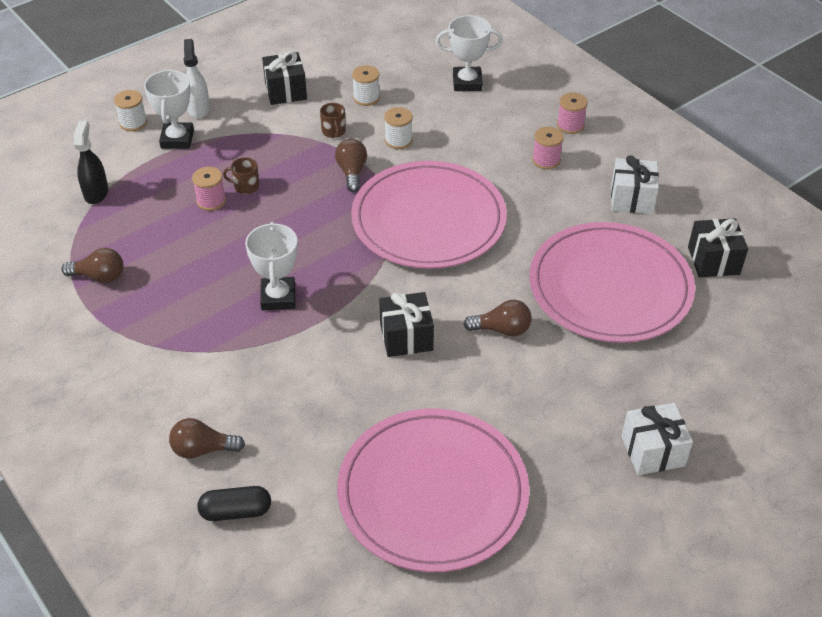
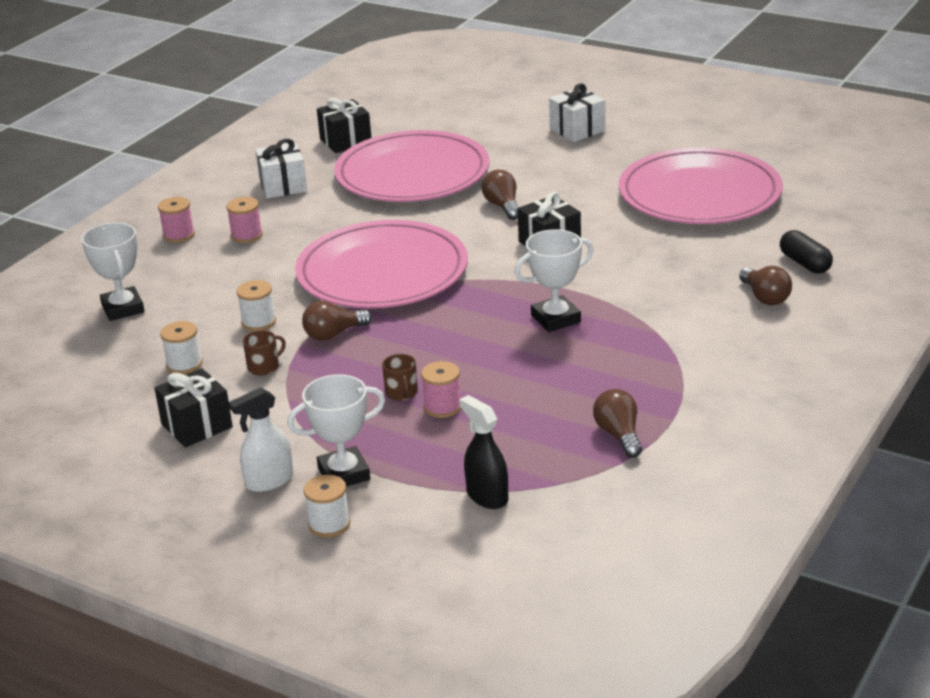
camera: 110 degrees left, 15 degrees down
black spray bottle [74,121,108,204] -> black spray bottle turned 75 degrees clockwise [459,395,508,509]

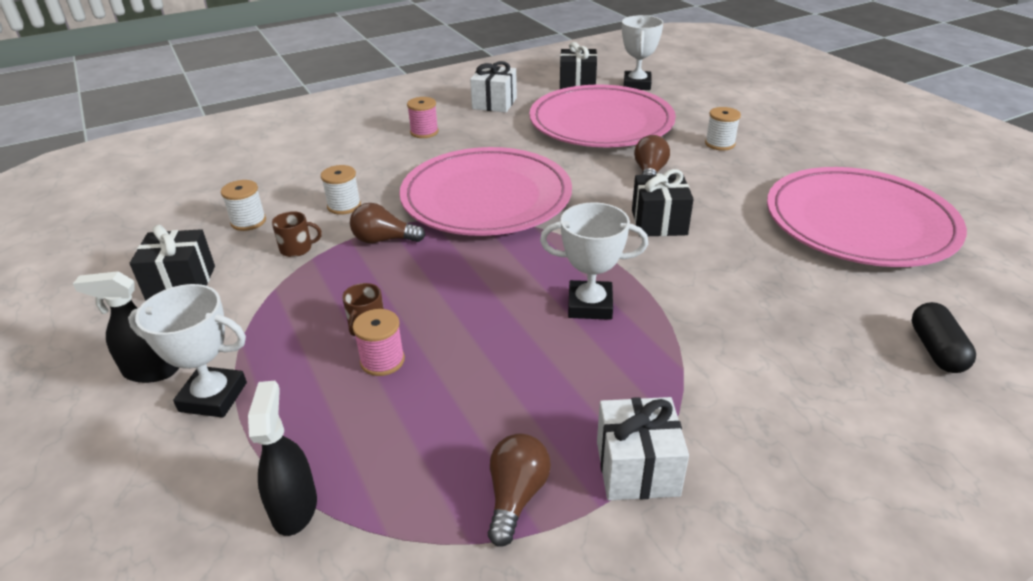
camera: 30 degrees right, 5 degrees up
white trophy [81,222,145,321] -> white trophy moved to [622,15,664,90]
pink spool [158,197,195,243] -> none
white spray bottle [229,387,293,492] -> black spray bottle [73,271,179,383]
white spool [304,475,350,537] -> white spool moved to [705,107,741,150]
white gift [549,83,605,142] -> white gift moved to [597,397,689,500]
brown light bulb [739,266,792,305] -> none

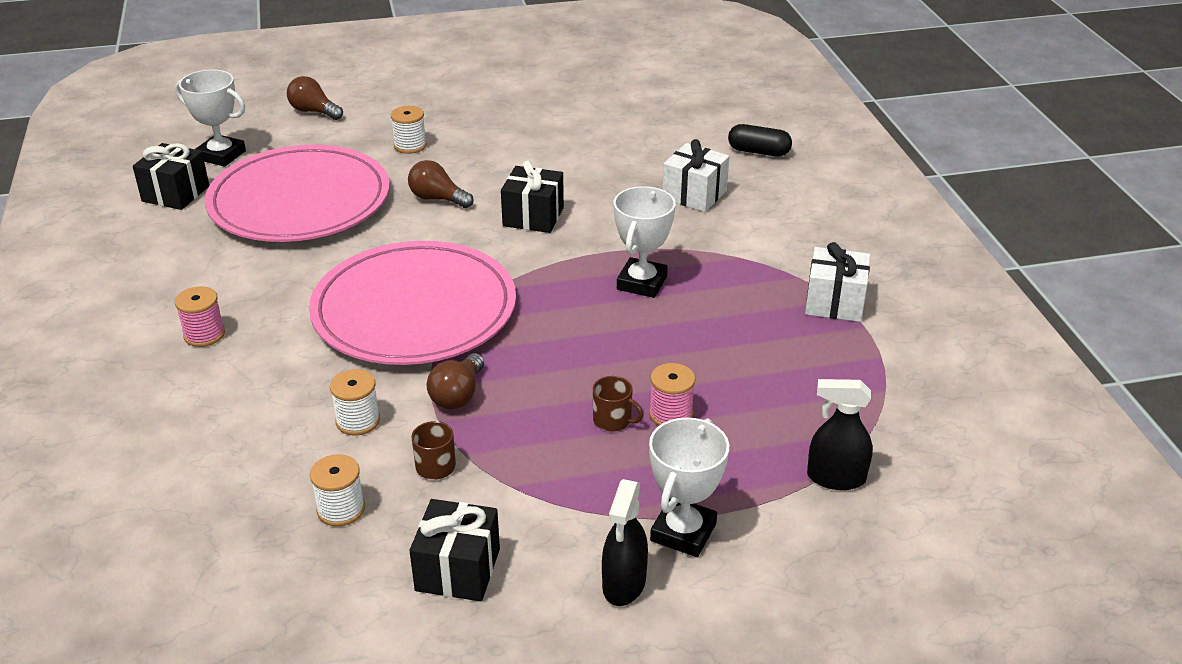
camera: 75 degrees left, 0 degrees up
white gift [470,61,517,113] -> white gift moved to [663,139,729,212]
brown light bulb [488,434,551,547] -> brown light bulb moved to [287,76,343,120]
pink plate [767,167,967,267] -> none

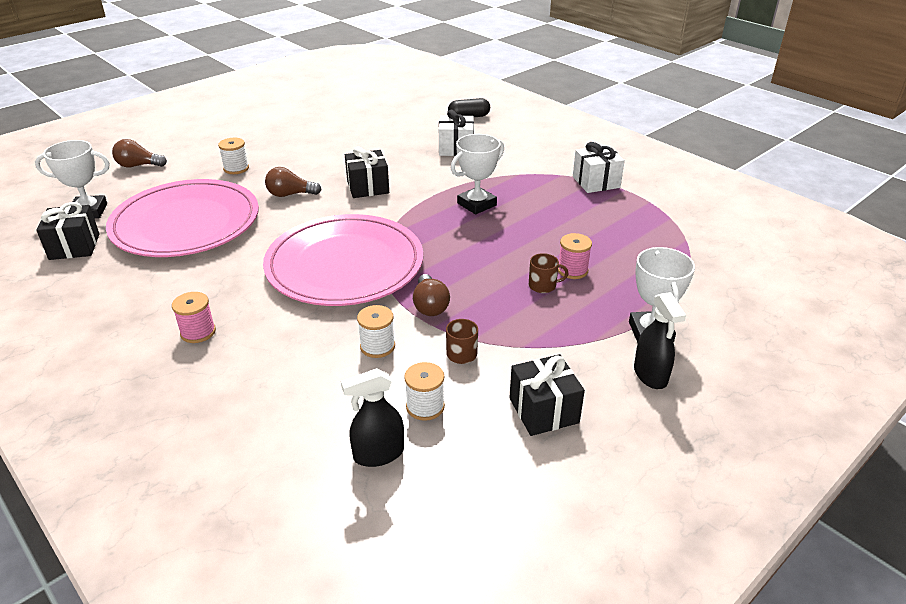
camera: 30 degrees left, 0 degrees up
white trophy [614,186,676,298] -> white trophy turned 60 degrees clockwise [451,134,504,214]
black spray bottle [807,379,873,490] -> black spray bottle moved to [341,368,404,467]

